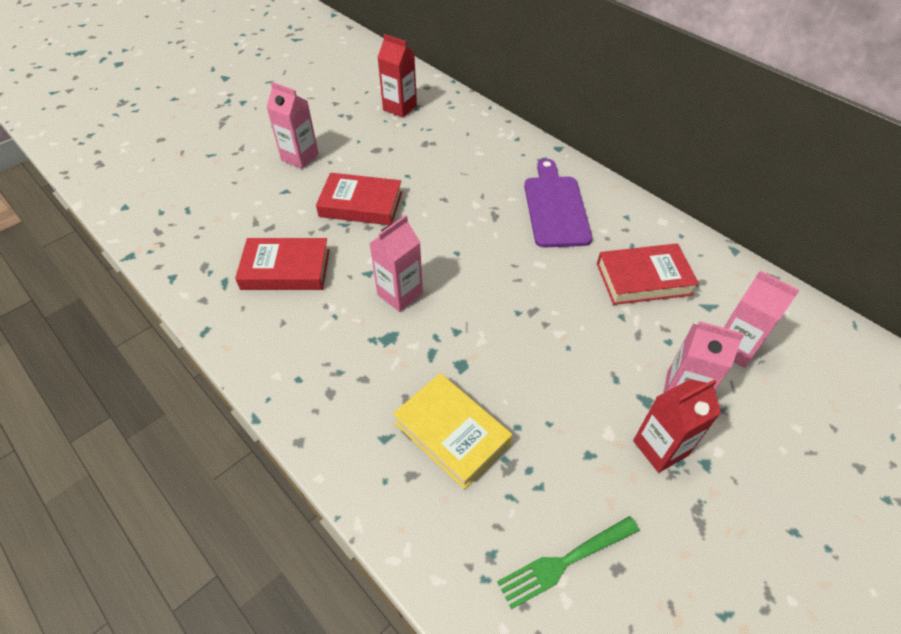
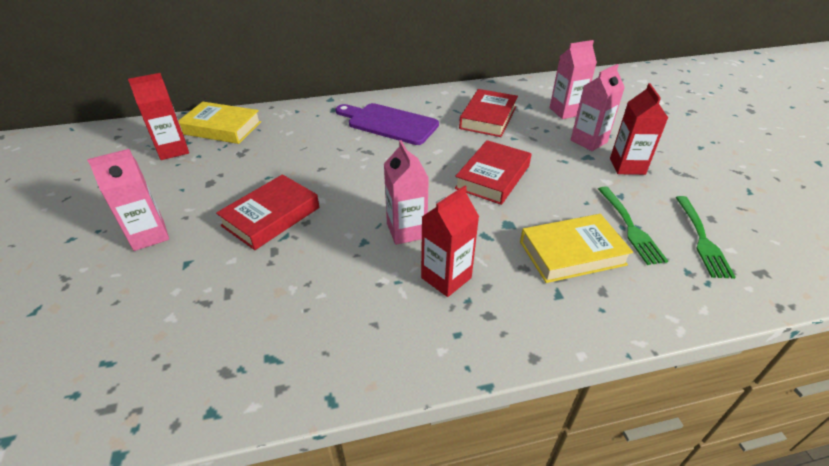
camera: 60 degrees left, 10 degrees down
red book [235,238,330,290] -> red book moved to [455,140,532,205]
none -> yellow book [178,102,261,144]
none -> red carton [421,185,479,297]
none -> green fork [598,187,668,265]

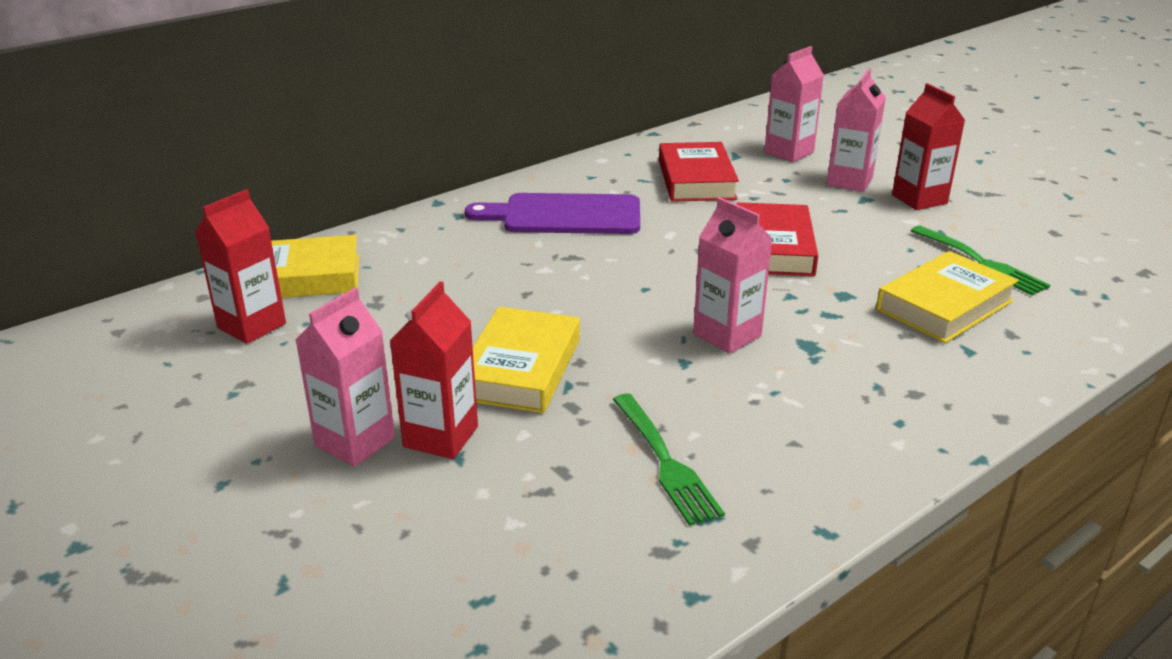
camera: 25 degrees left, 10 degrees down
red book [216,174,319,250] -> yellow book [473,307,580,413]
red carton [421,185,479,297] -> red carton moved to [390,281,478,459]
green fork [675,196,736,279] -> green fork moved to [612,394,725,526]

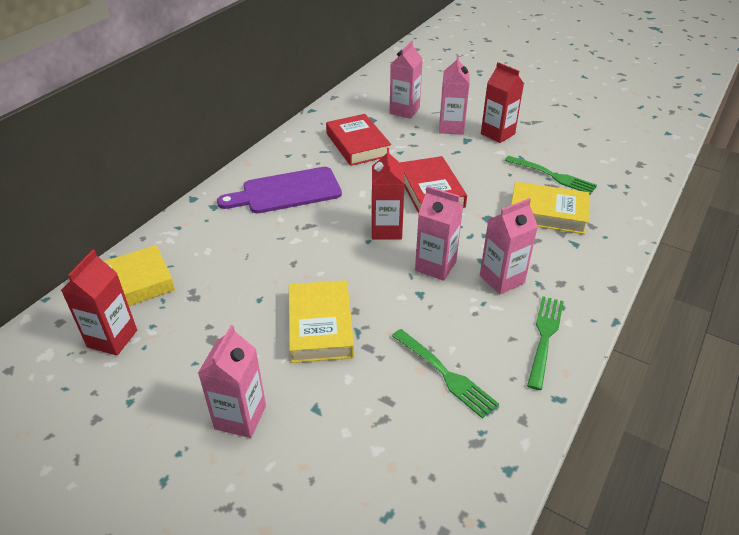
camera: 20 degrees left, 10 degrees up
red carton [390,281,478,459] -> red carton moved to [372,148,405,239]
yellow book [876,251,1019,343] -> yellow book turned 75 degrees clockwise [511,182,589,234]
none -> pink carton [480,198,538,295]
none -> green fork [527,296,564,390]

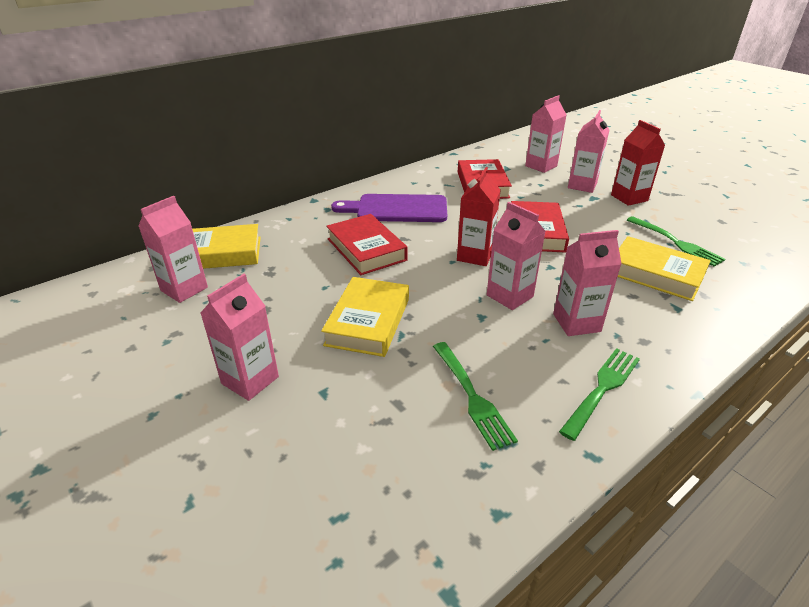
camera: 20 degrees right, 5 degrees down
red carton [61,250,137,356] -> pink carton [138,196,208,303]
none -> red book [326,214,408,275]

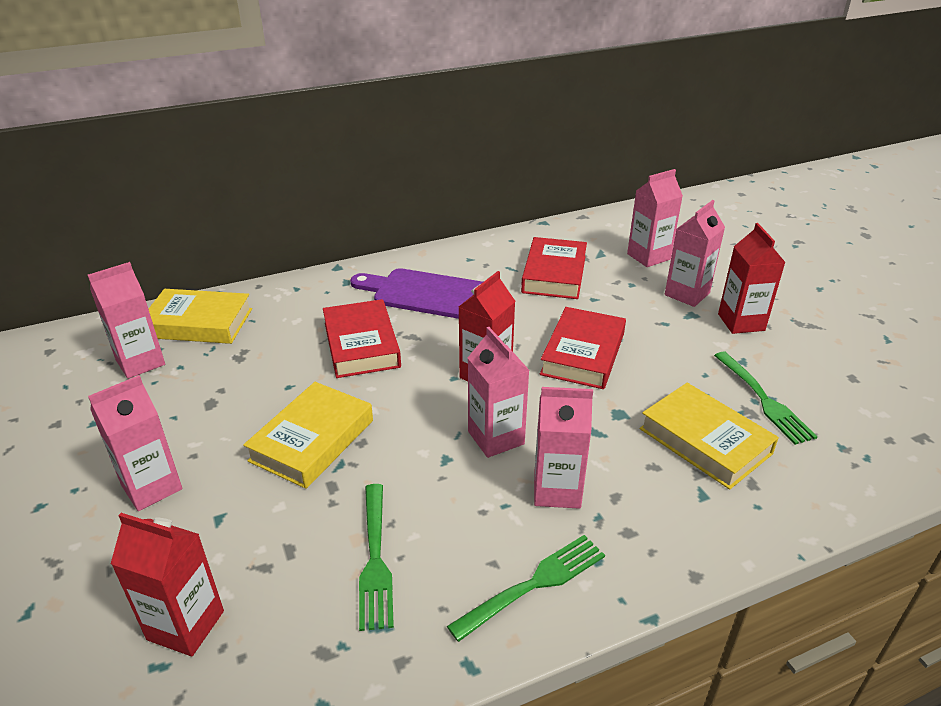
camera: 15 degrees right, 0 degrees up
none -> red carton [111,513,224,656]

